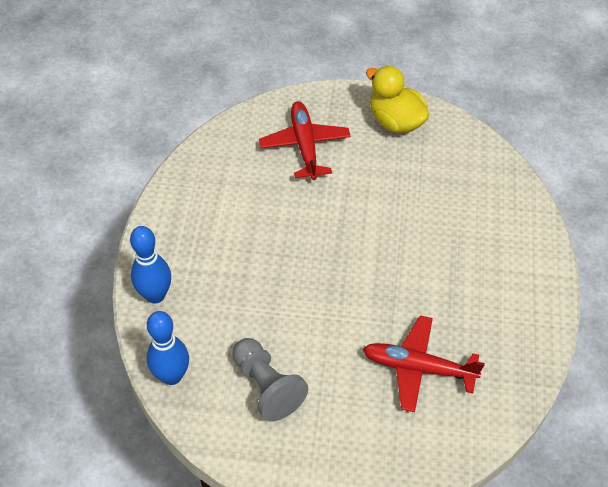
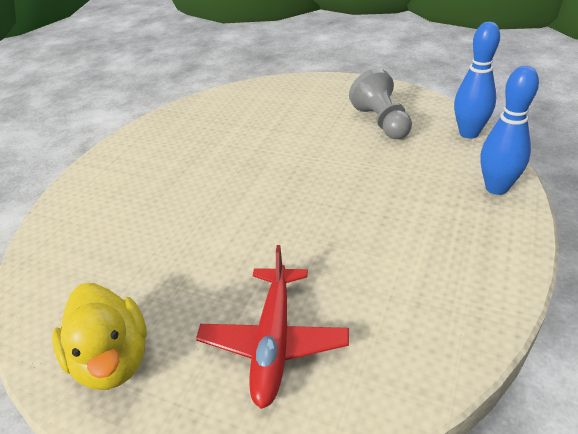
camera: 160 degrees left, 15 degrees down
red plane [363,315,485,412] -> none

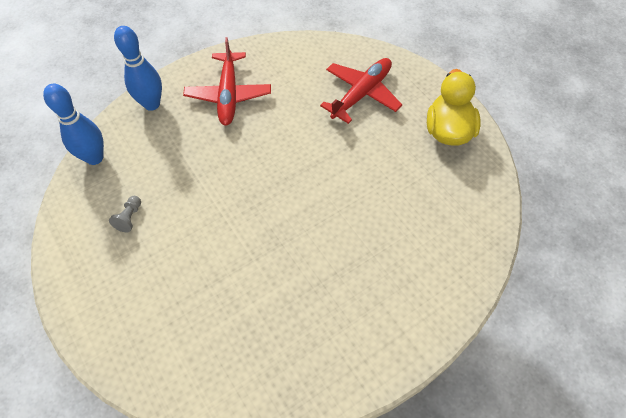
camera: 150 degrees left, 20 degrees up
grey pawn [349,69,412,139] -> grey pawn [109,196,141,232], size x0.47
none -> red plane [183,37,271,126]

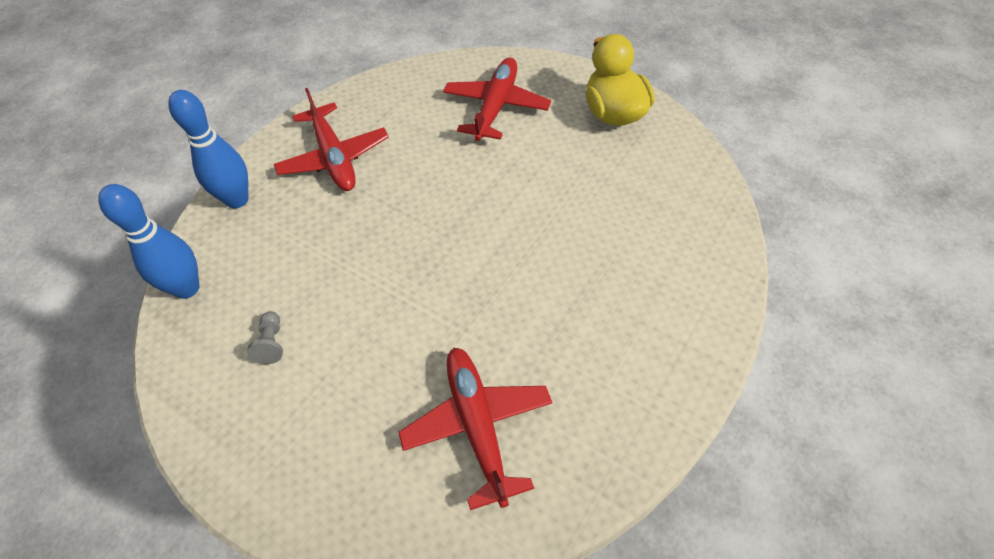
camera: 20 degrees left, 5 degrees down
none -> red plane [398,348,552,510]

